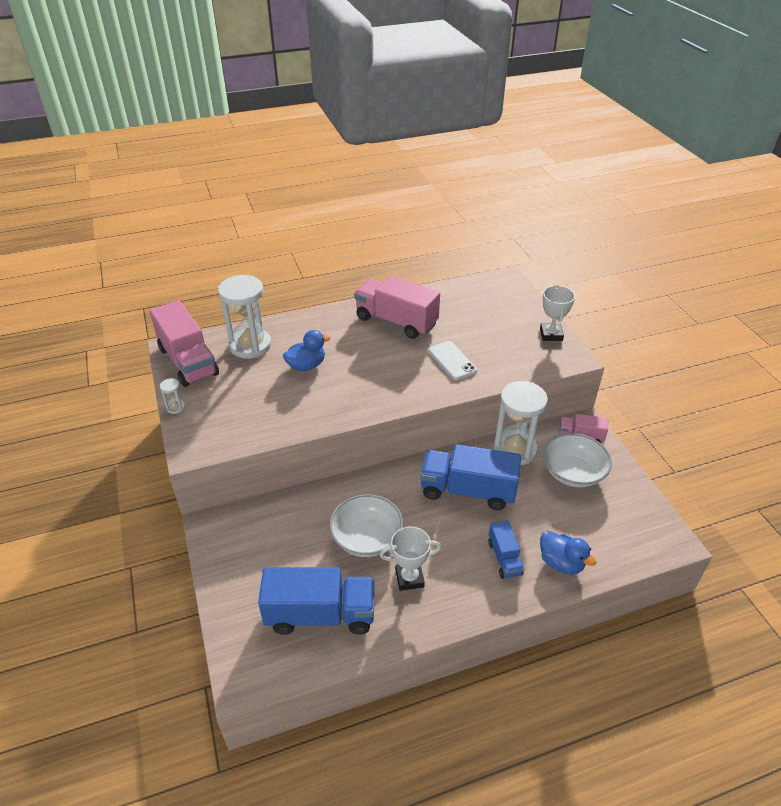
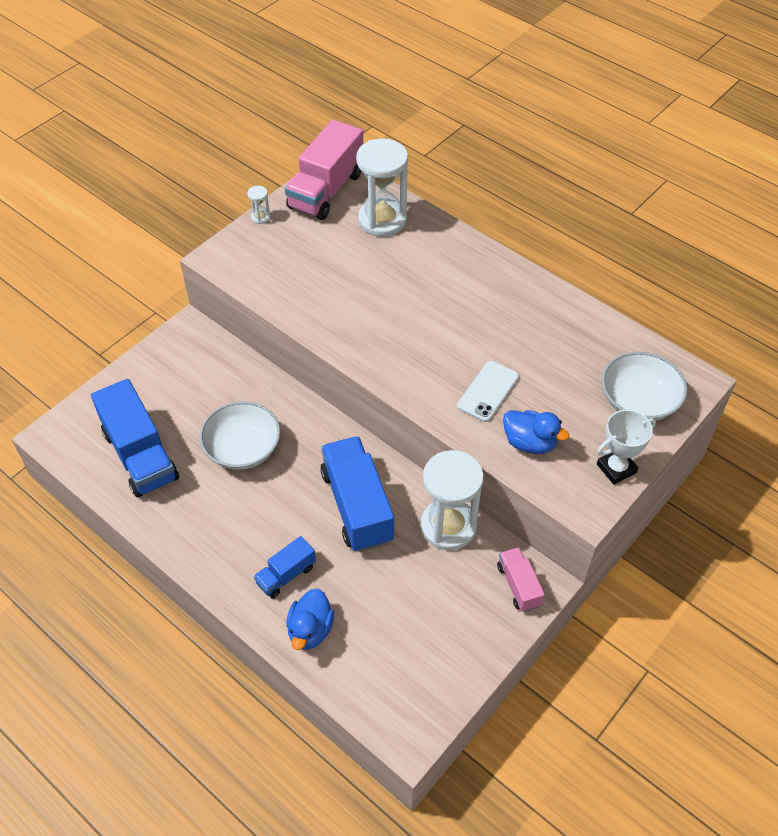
camera: 60 degrees right, 10 degrees up
blue duck [283,330,331,371] -> blue duck moved to [503,410,569,454]
pink truck [354,276,440,339] -> none
white trophy [380,526,441,591] -> none
white bowl [543,433,612,487] -> white bowl moved to [602,352,687,421]

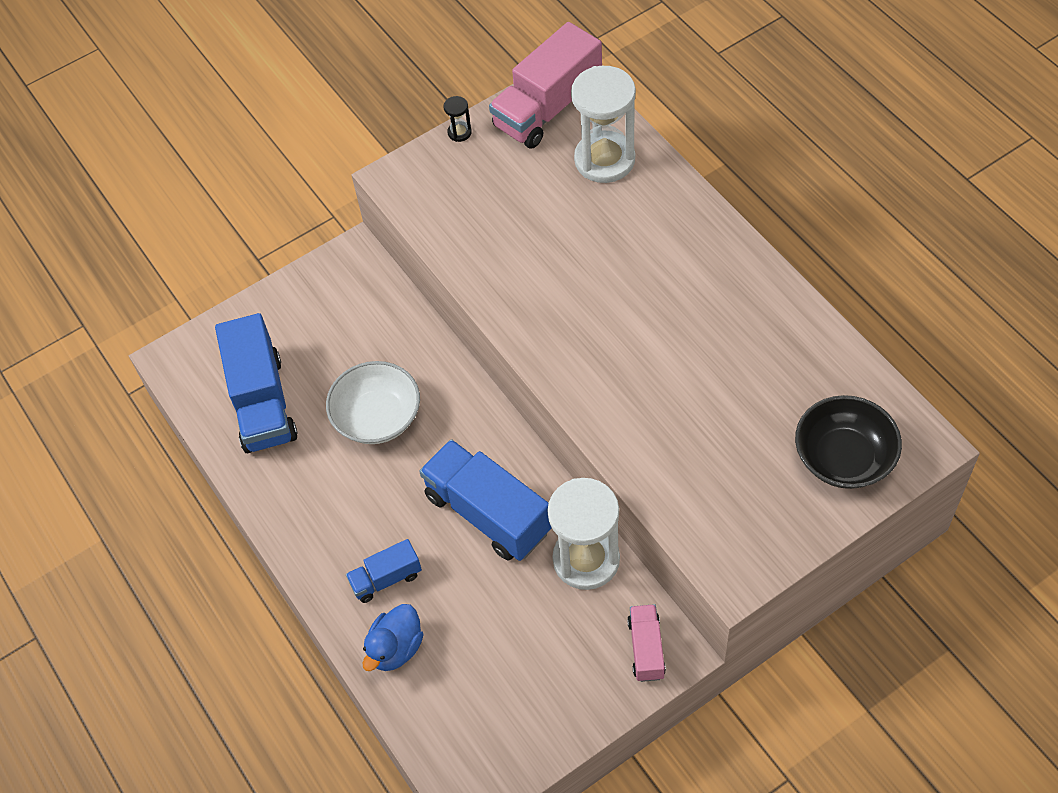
camera: 20 degrees right, 5 degrees up
white hourglass [247,186,271,224] -> black hourglass [443,96,472,142]
blue truck [321,436,394,552] -> blue truck turned 45 degrees counterclockwise [419,439,552,561]
white phone [457,361,519,422] -> none
blue duck [503,410,569,454] -> none
white trophy [597,410,656,485] -> none
white bowl [602,352,687,421] -> black bowl [795,395,902,489]

